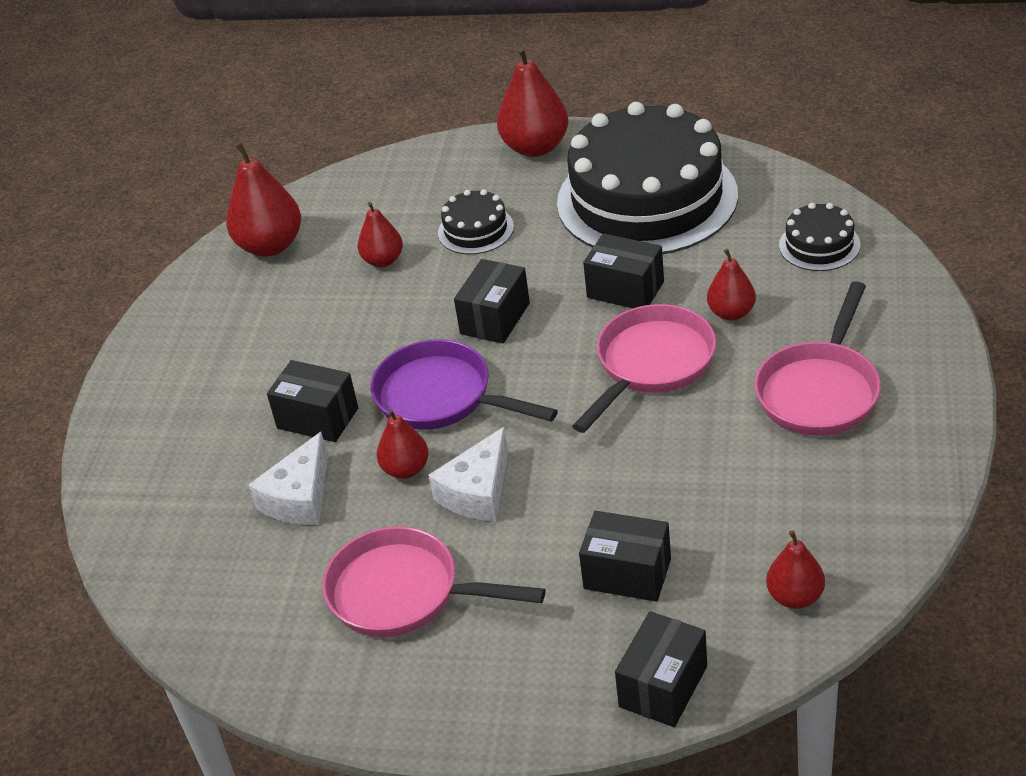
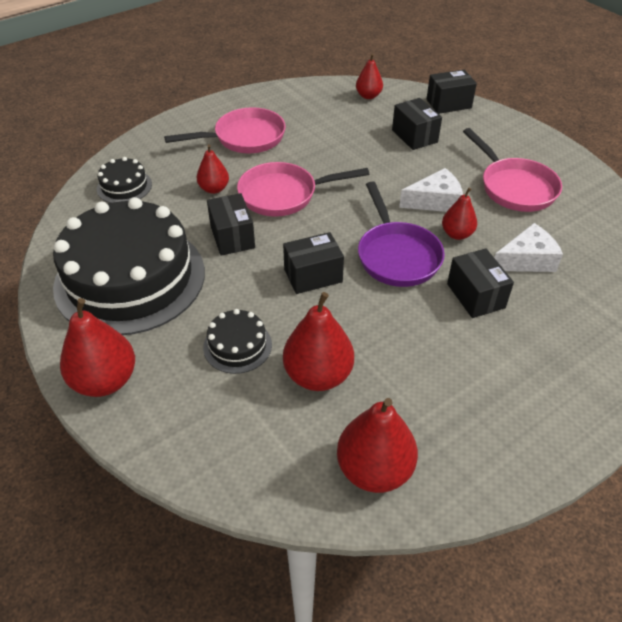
camera: 140 degrees left, 5 degrees up
red pear [358,202,403,267] -> red pear [283,292,354,391], size x1.68

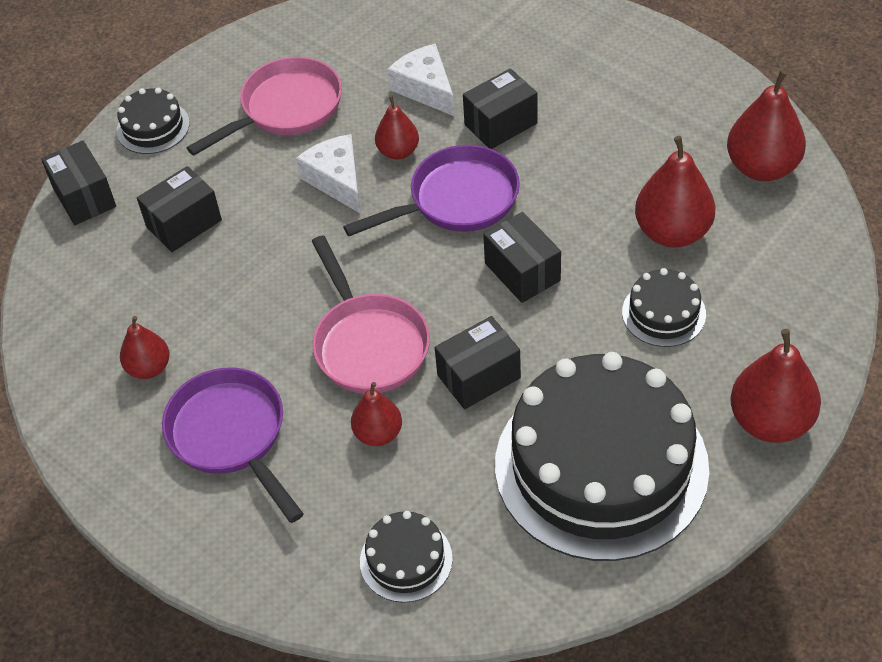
camera: 100 degrees left, 5 degrees up
pink pan [164,107,286,153] -> purple pan [162,367,304,523]
red pear [356,54,383,99] -> red pear moved to [120,316,170,379]
none -> black cake [117,88,190,154]

